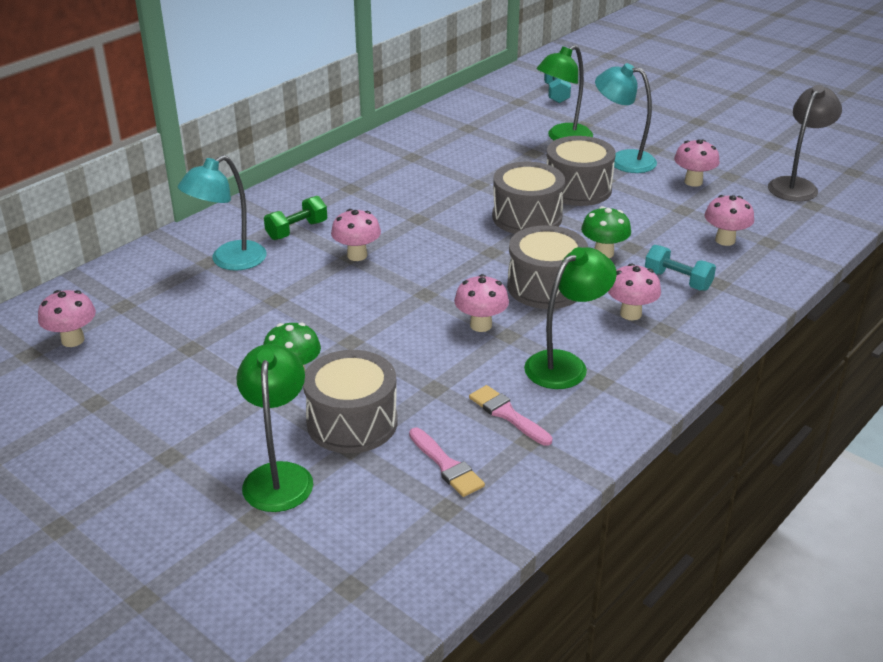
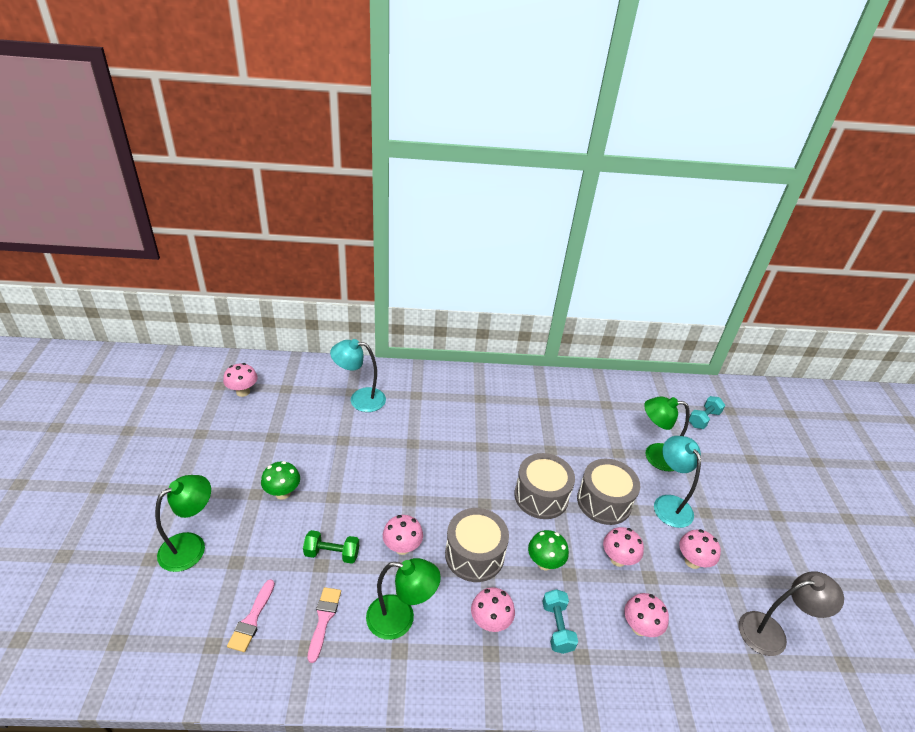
camera: 45 degrees right, 5 degrees up
green dumbbell [264,196,327,240] -> green dumbbell moved to [303,530,359,564]
grey drum [303,350,398,453] -> none
pink mushroom [331,209,381,261] -> pink mushroom moved to [603,527,644,567]

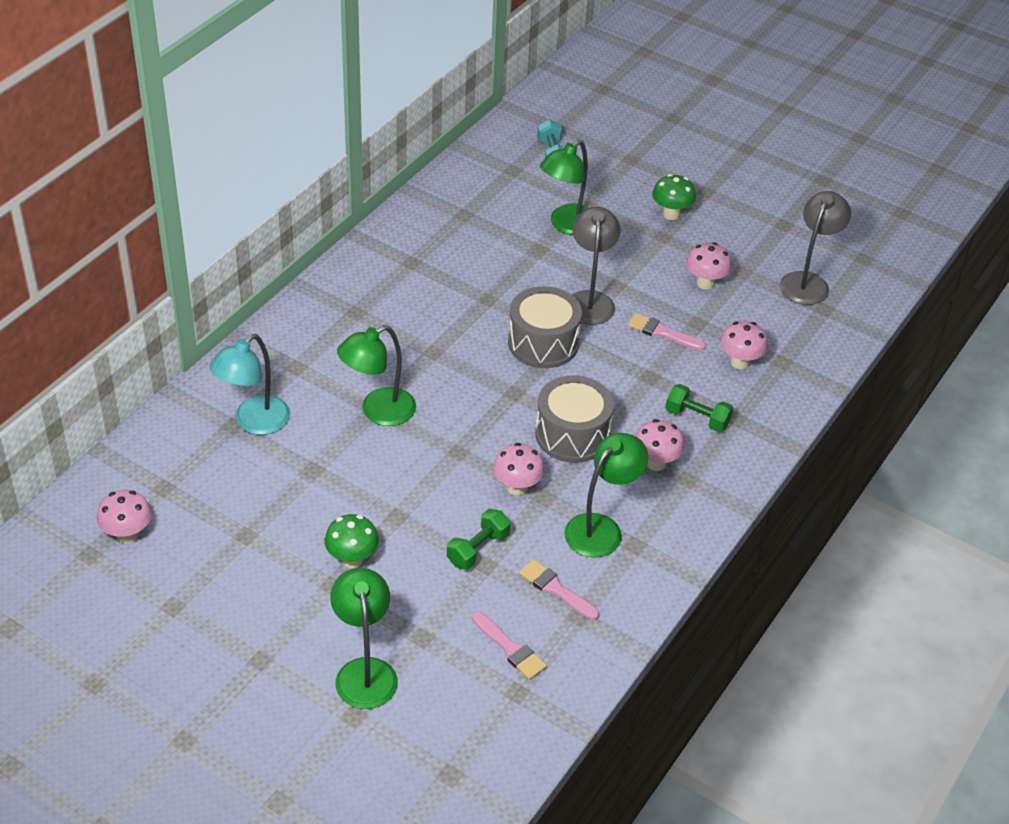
camera: 55 degrees left, 5 degrees up
green mushroom [528,530,569,570] -> green mushroom moved to [652,174,696,220]
turquoise dumbbell [542,589,578,654] -> green dumbbell [665,384,733,432]
grey drum [577,459,640,525] -> grey lamp [572,207,621,325]
pink mushroom [603,527,644,567] -> pink brush [628,313,706,350]
turquoise lamp [654,436,701,528] -> none
none -> green lamp [337,325,416,426]

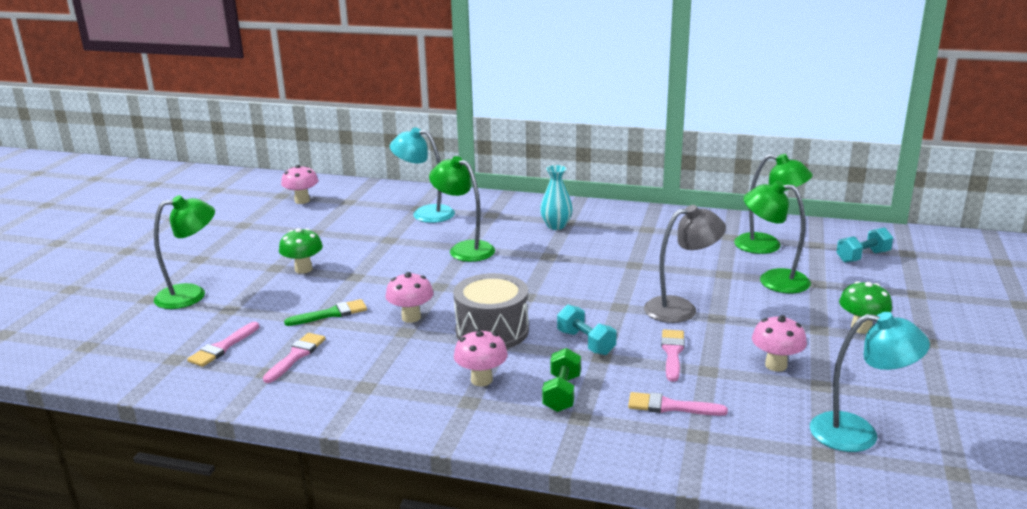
camera: 75 degrees right, 20 degrees down
green dumbbell [447,509,510,570] -> green brush [284,299,367,326]
grey drum [508,286,582,368] -> none
green lamp [564,433,648,558] -> green lamp moved to [734,154,813,254]
pink mushroom [720,321,768,369] -> pink brush [628,392,728,416]
grey lamp [780,191,851,305] -> turquoise lamp [810,312,930,452]
none -> turquoise vase [540,165,573,230]
none -> turquoise dumbbell [557,305,617,355]

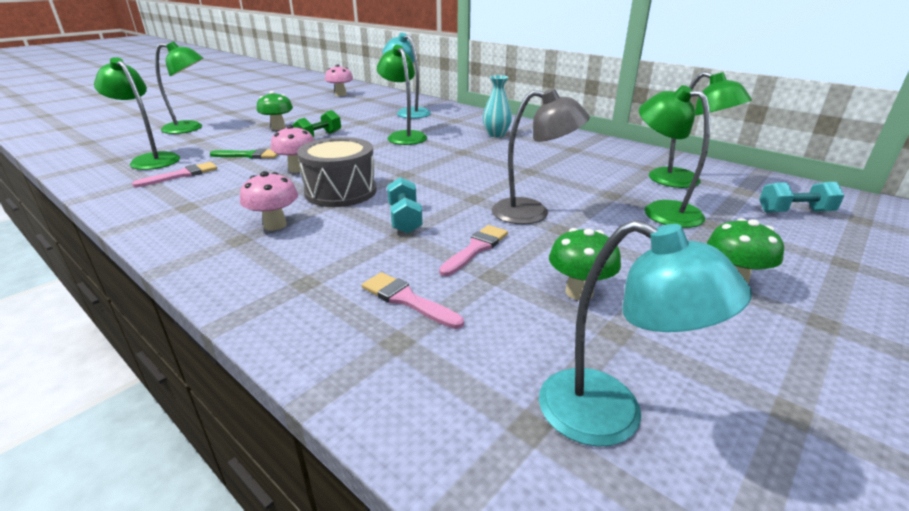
camera: 25 degrees right, 5 degrees up
pink brush [187,322,259,367] -> green lamp [94,57,180,170]
green dumbbell [542,348,581,412] -> green dumbbell moved to [293,110,341,137]
pink mushroom [752,315,807,372] -> green mushroom [549,228,621,300]

